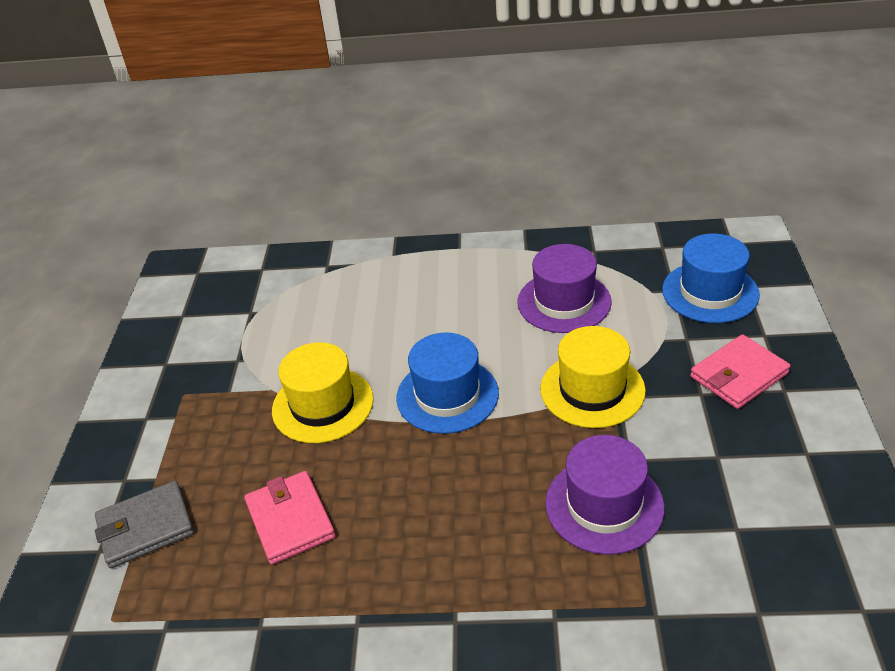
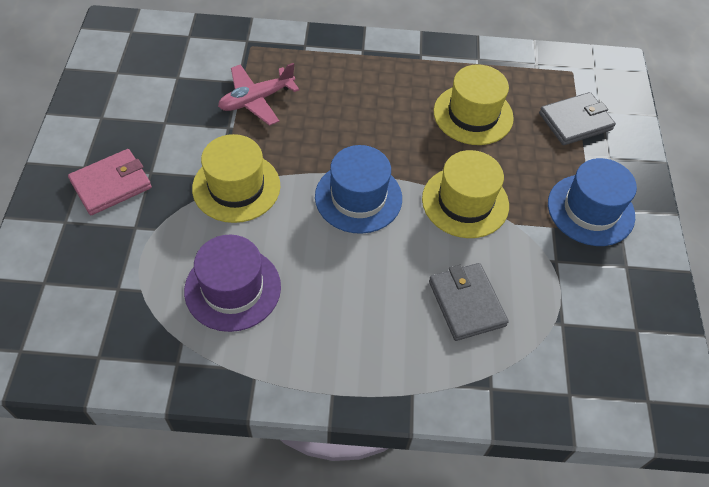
camera: 175 degrees right, 15 degrees up
pink wallet [244,471,336,565] -> yellow hat [434,64,514,145]
purple hat [545,435,665,555] -> pink plane [218,63,299,126]
blue hat [662,234,760,323] -> blue hat moved to [548,158,637,246]
none -> grey wallet [429,263,509,341]

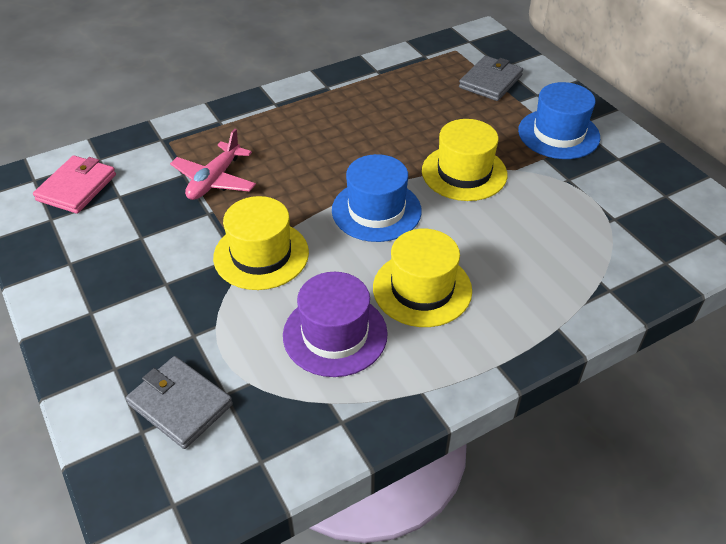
camera: 30 degrees left, 10 degrees down
pink wallet [68,149,152,215] -> pink wallet moved to [33,155,116,214]
grey wallet [429,263,509,341] -> grey wallet moved to [126,356,233,449]
yellow hat [434,64,514,145] -> yellow hat moved to [373,229,472,327]

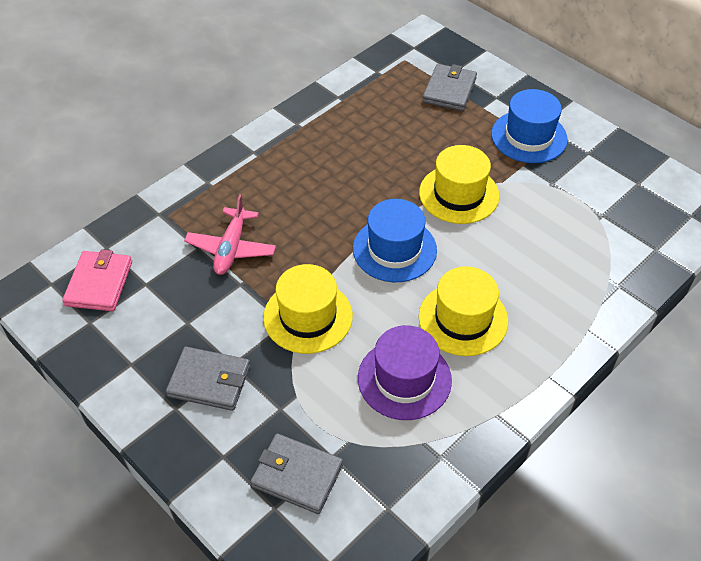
camera: 15 degrees left, 5 degrees up
none -> grey wallet [166,347,250,411]

